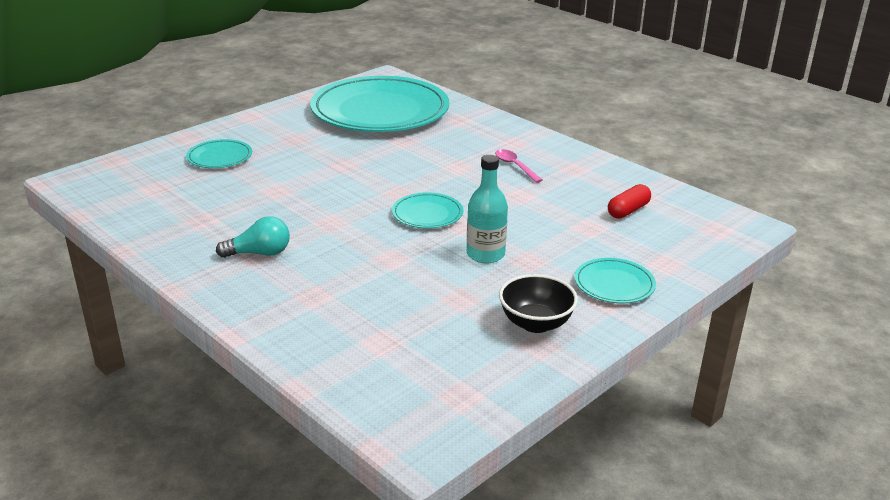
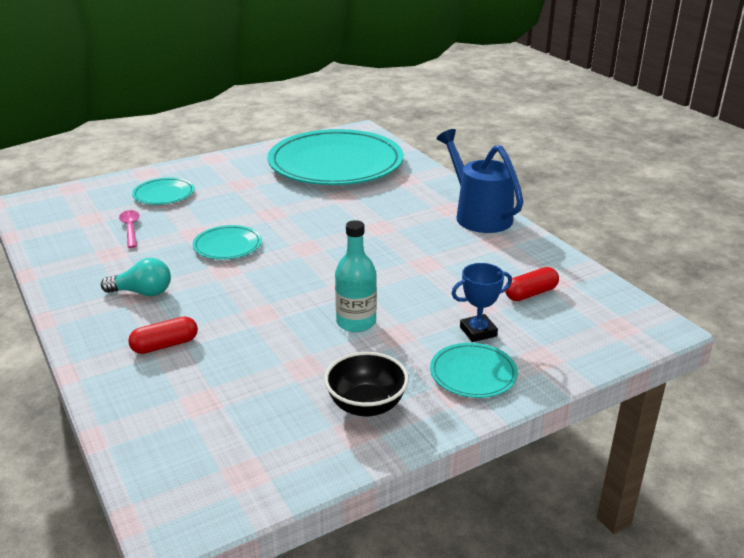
camera: 15 degrees right, 0 degrees up
turquoise plate [392,193,463,228] -> turquoise plate moved to [193,225,262,260]
pink spoon [495,149,543,183] -> pink spoon moved to [119,210,139,248]
none -> red capsule [128,317,198,354]
none -> blue watering can [437,129,523,233]
none -> blue trophy [451,263,512,342]

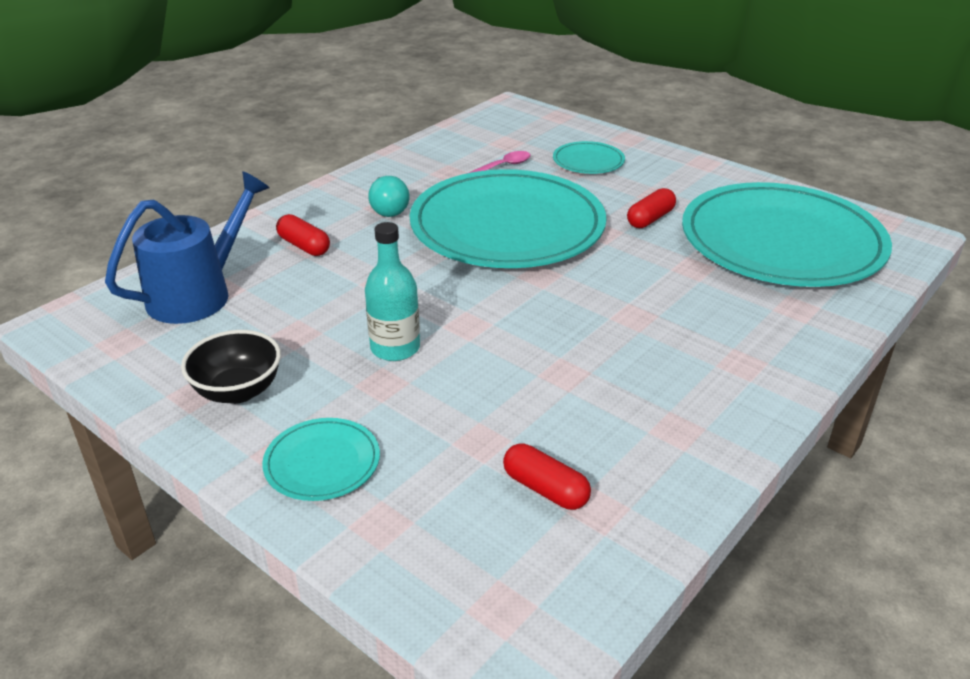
camera: 70 degrees right, 5 degrees up
turquoise plate [193,225,262,260] -> turquoise plate [410,169,607,268], size x2.39
blue watering can [437,129,523,233] -> blue watering can moved to [105,171,269,324]
blue trophy [451,263,512,342] -> none
none -> red capsule [627,188,676,228]

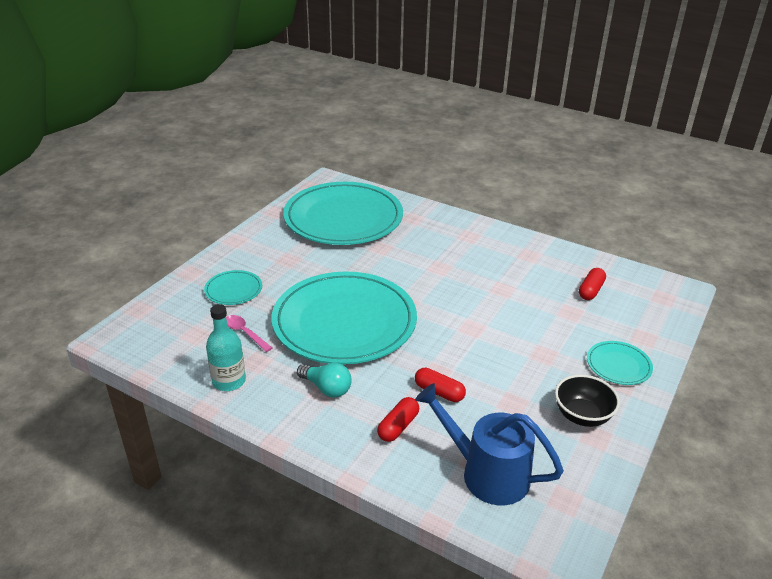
camera: 100 degrees left, 0 degrees up
turquoise bottle [365,222,420,361] -> turquoise bottle moved to [206,304,246,391]
turquoise light bulb [368,176,409,217] -> turquoise light bulb turned 60 degrees clockwise [297,363,352,398]
red capsule [627,188,676,228] -> red capsule moved to [415,368,466,402]

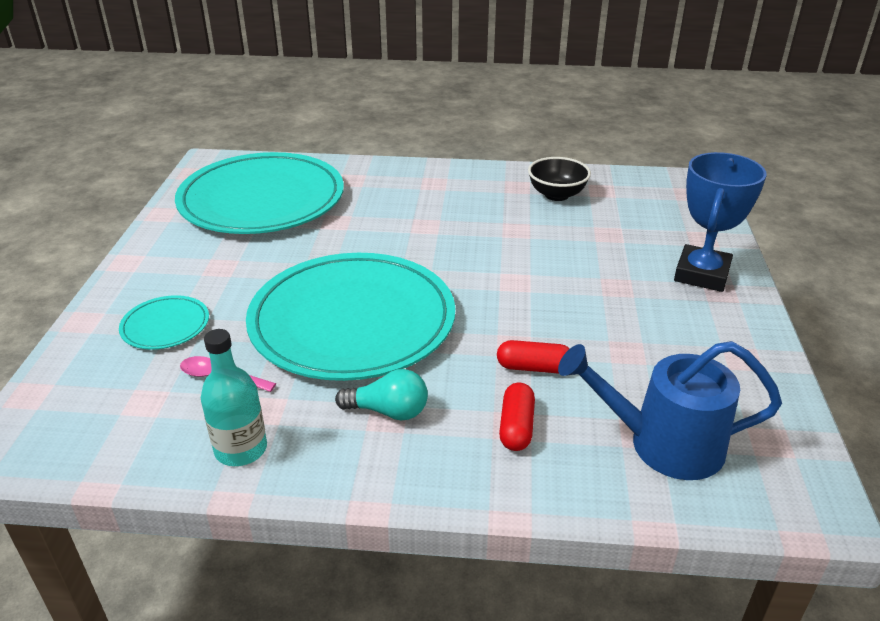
camera: 25 degrees left, 0 degrees up
black bowl [555,375,620,427] -> black bowl moved to [528,157,591,201]
red capsule [579,268,606,300] -> none
turquoise plate [587,341,653,385] -> blue trophy [674,152,767,292]

